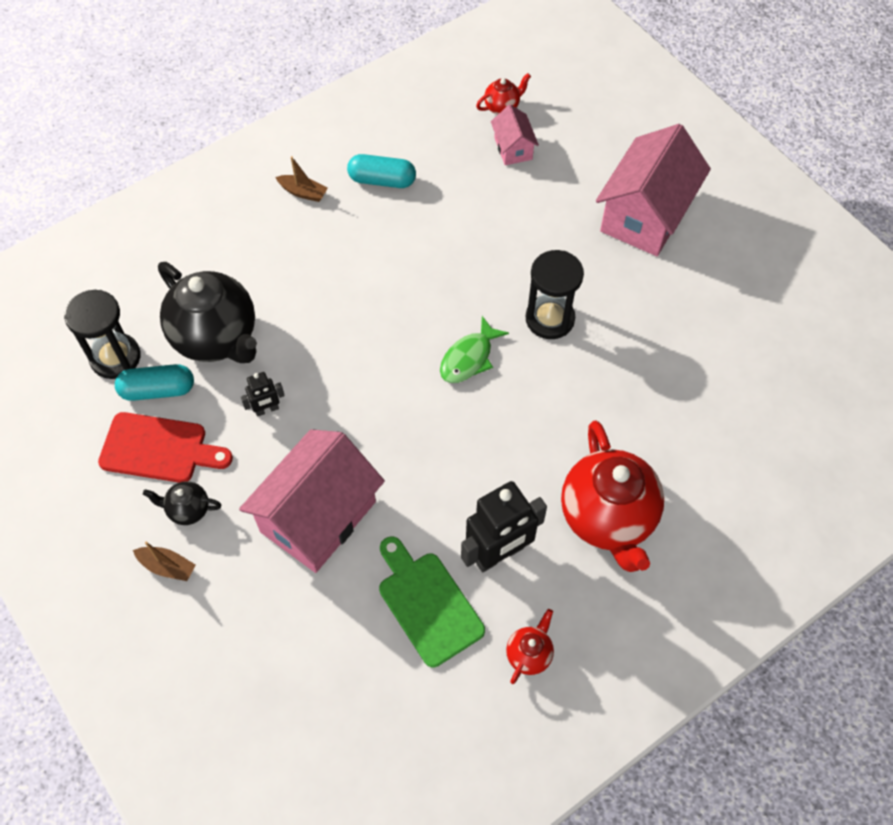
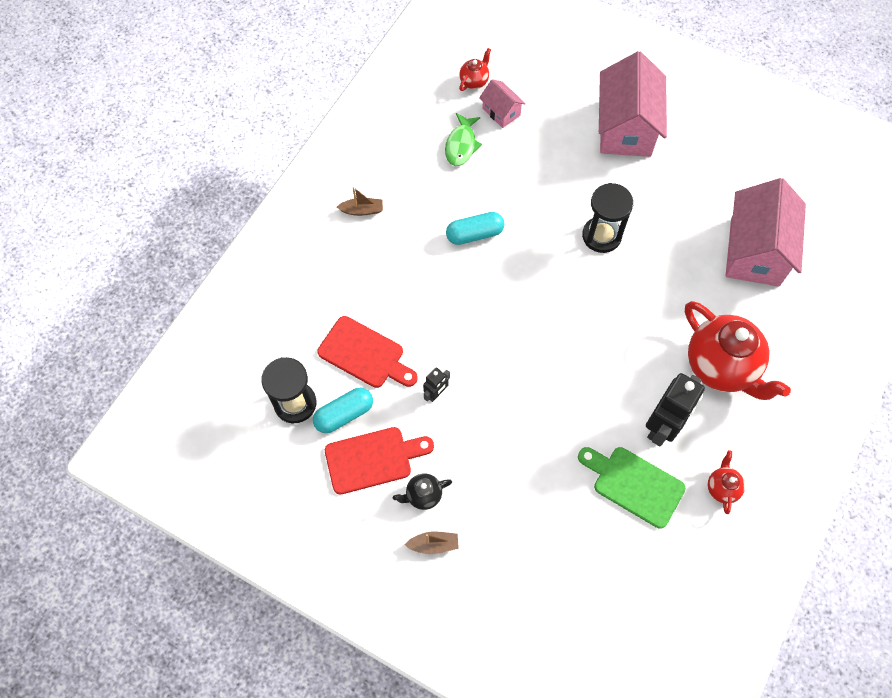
camera: 25 degrees left, 5 degrees up
black teapot [158,262,257,363] -> red cutting board [317,316,418,388]
pink house [239,429,385,573] -> pink house moved to [725,178,806,287]
turquoise capsule [347,154,416,188] -> turquoise capsule moved to [446,212,504,245]
green fish [440,316,509,383] -> green fish moved to [445,113,482,166]

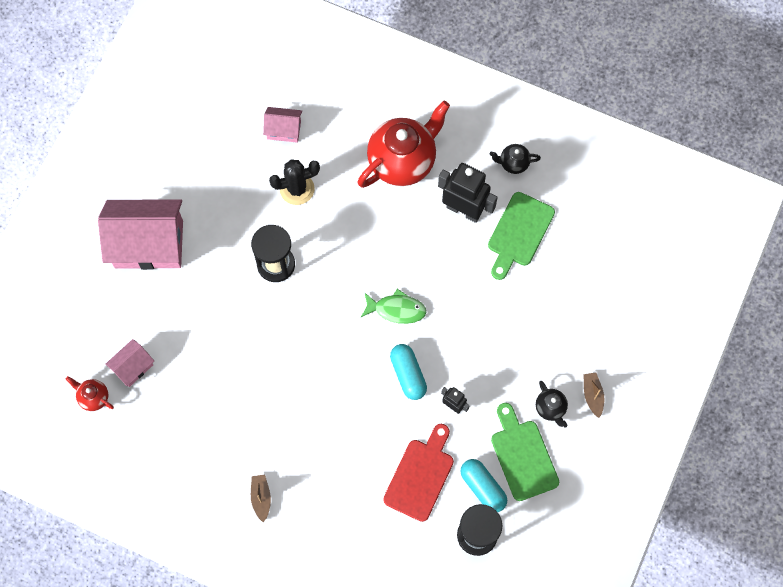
camera: 95 degrees left, 5 degrees up
red cutting board [325,427,434,495] -> green cutting board [491,403,559,501]
green fish [445,113,482,166] -> green fish moved to [361,289,427,324]
turquoise capsule [446,212,504,245] -> turquoise capsule moved to [390,344,427,400]
red teapot [708,450,745,514] -> black teapot [489,144,541,174]
pink house [725,178,806,287] -> pink house [263,107,302,143], size x0.48
none -> black cactus [269,159,320,205]

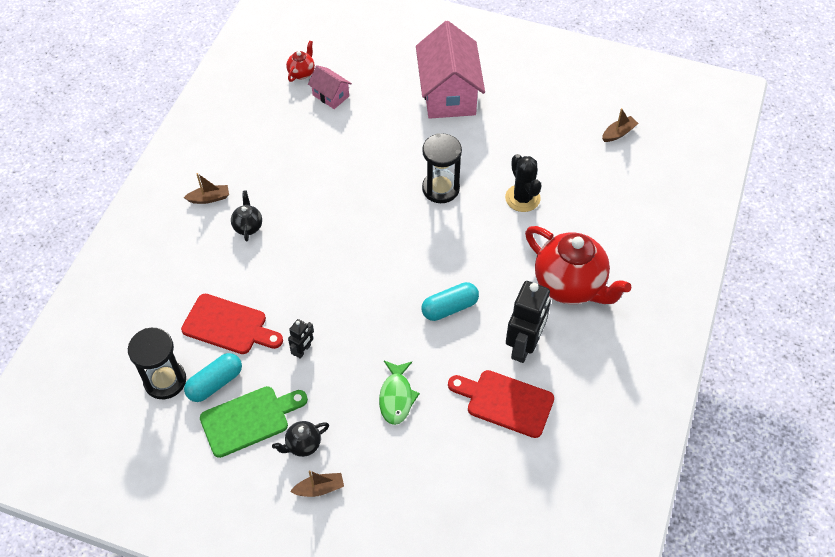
camera: 85 degrees right, 15 degrees down
pink house [263,107,302,143] -> none
green fish [361,289,427,324] -> green fish moved to [379,361,420,425]
turquoise capsule [390,344,427,400] -> turquoise capsule moved to [421,282,479,321]
green cutting board [488,192,555,280] -> red cutting board [448,370,554,438]
black teapot [489,144,541,174] -> black teapot moved to [231,190,262,242]
none -> brown boat [602,108,638,142]

